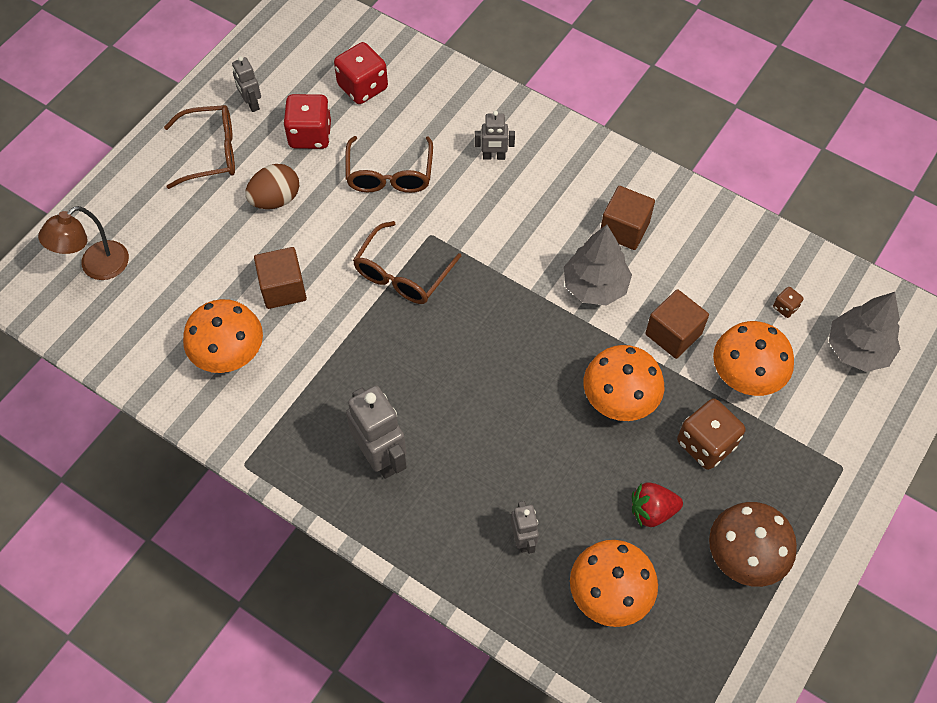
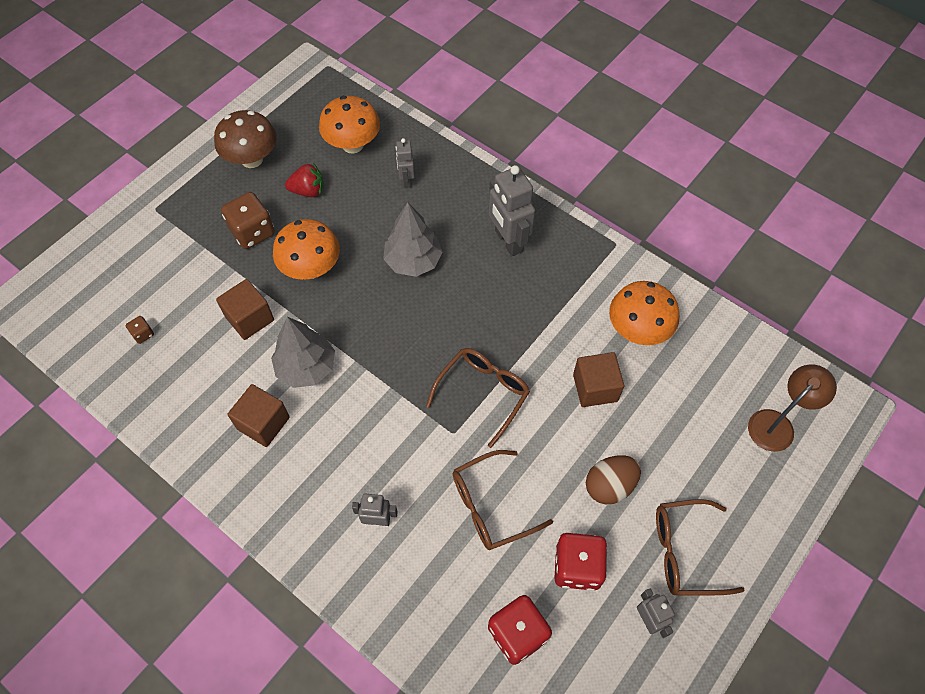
camera: 175 degrees left, 0 degrees up
brown glasses [345,136,433,193] -> brown glasses turned 120 degrees counterclockwise [453,450,553,550]
orange mushroom [713,321,794,396] -> none
grey tree [829,292,900,372] -> grey tree moved to [383,202,443,277]

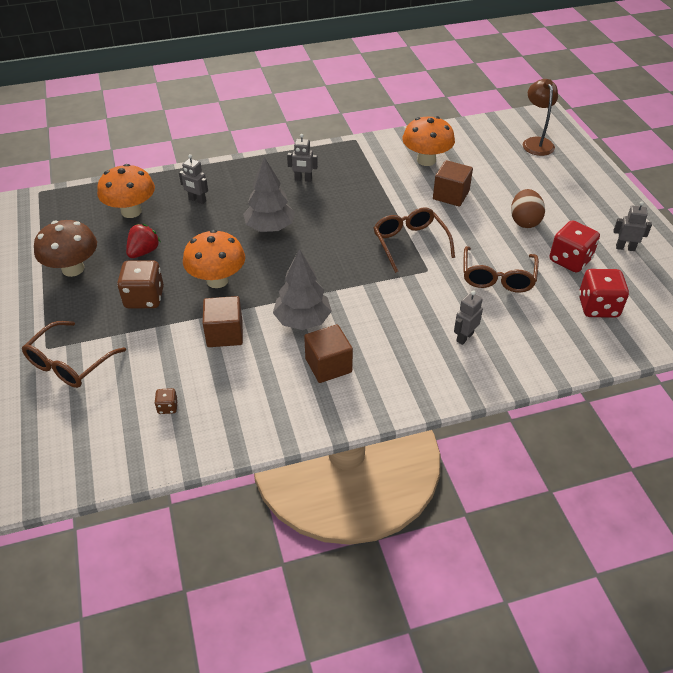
camera: 55 degrees left, 15 degrees down
grey robot [489,165,535,256] -> grey robot [287,134,318,182], size x0.56
brown glasses [656,499,745,596] -> brown glasses moved to [22,321,126,388]

